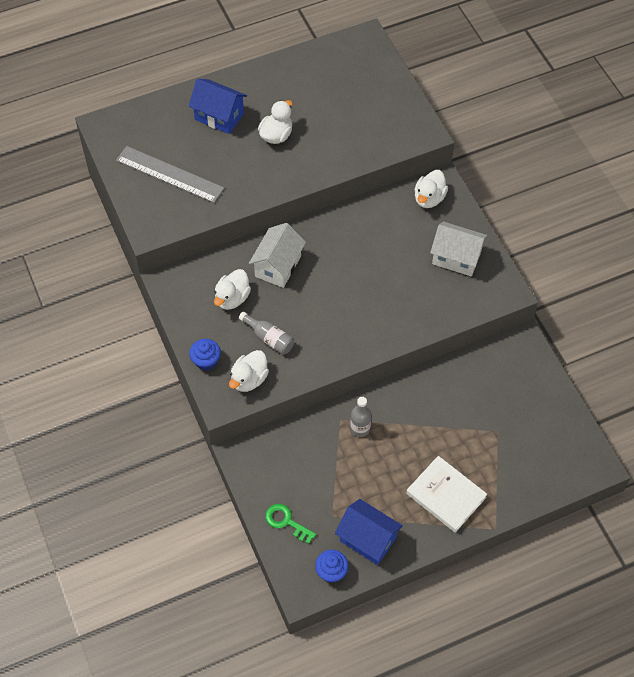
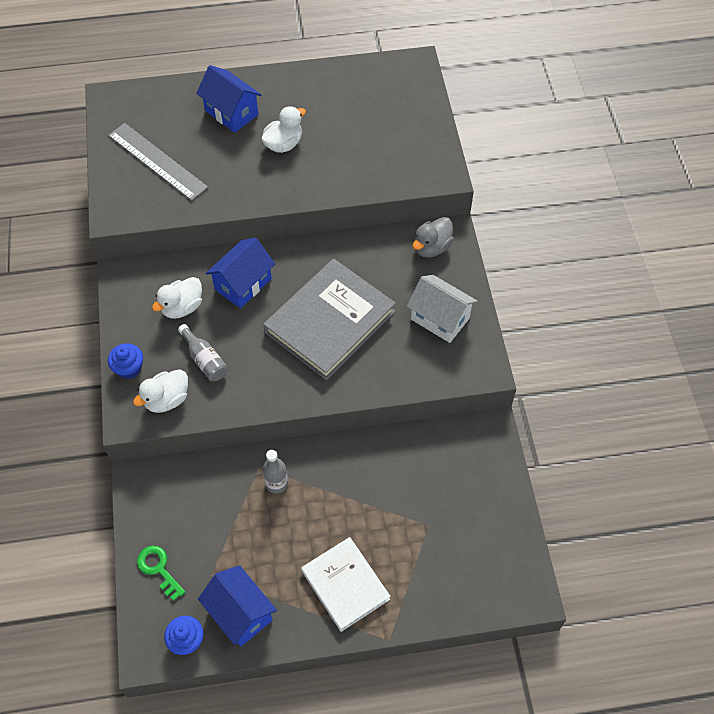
camera: 15 degrees right, 0 degrees up
white house [249,223,306,288] -> blue house [206,238,275,308]
white duck [414,170,448,208] -> grey duck [412,217,454,258]
none -> grey book [263,259,396,380]

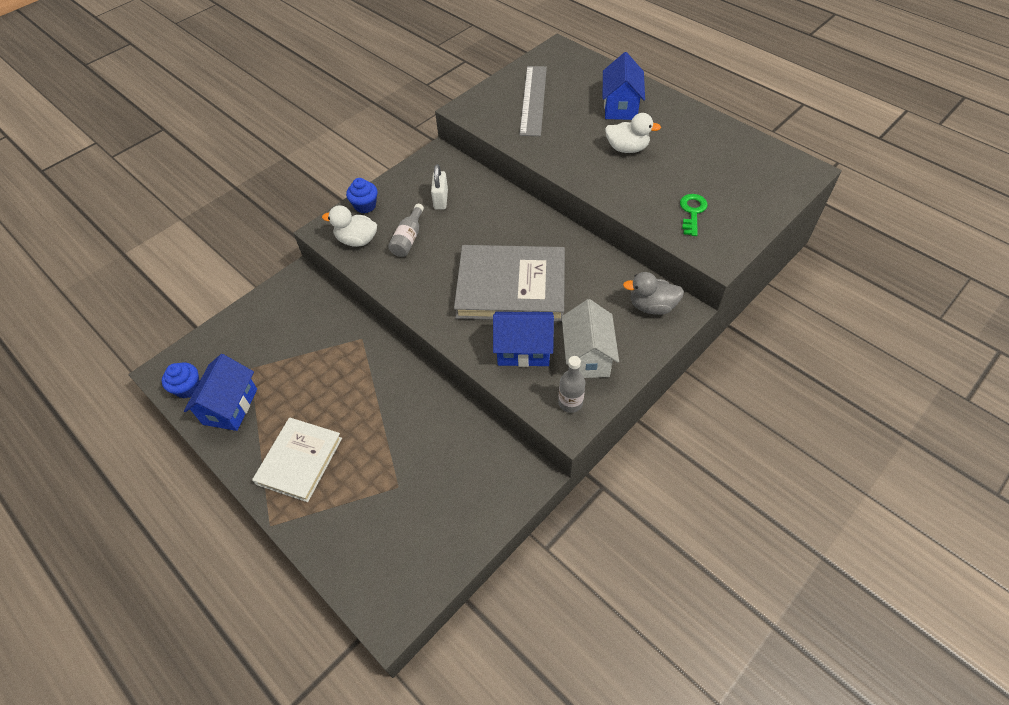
camera: 55 degrees right, 5 degrees down
green key [137,545,185,601] -> green key moved to [680,194,708,236]
white duck [152,277,202,319] -> white padlock [431,164,448,210]
blue house [206,238,275,308] -> blue house moved to [493,311,554,367]
grey bottle [263,450,288,493] -> grey bottle moved to [558,356,586,413]

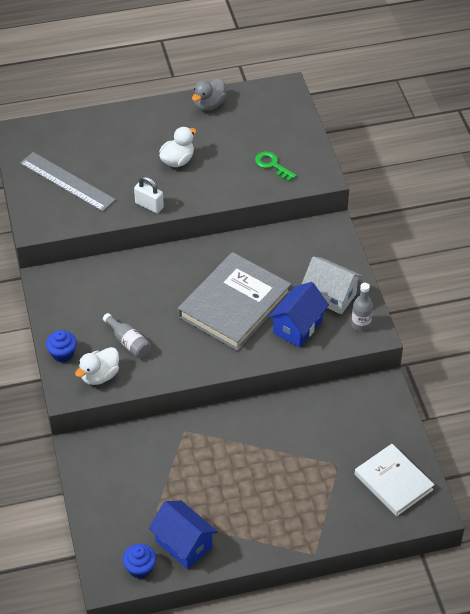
camera: 60 degrees left, 5 degrees down
white book [252,417,342,502] -> white book moved to [355,444,434,516]
white padlock [431,164,448,210] -> white padlock moved to [134,176,164,213]
blue house [603,52,645,120] -> none
grey duck [623,272,684,315] -> grey duck moved to [192,78,227,111]

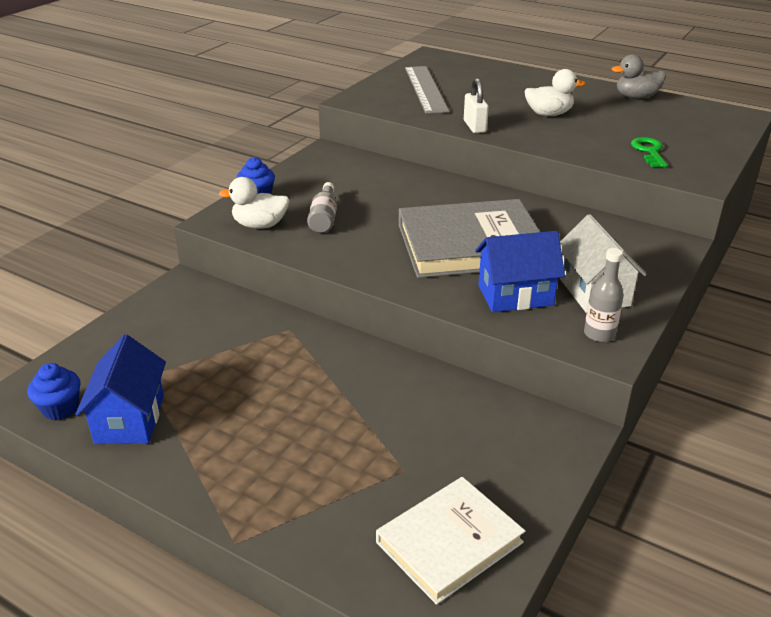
camera: 45 degrees right, 15 degrees down
white book [355,444,434,516] -> white book turned 45 degrees clockwise [376,477,525,605]

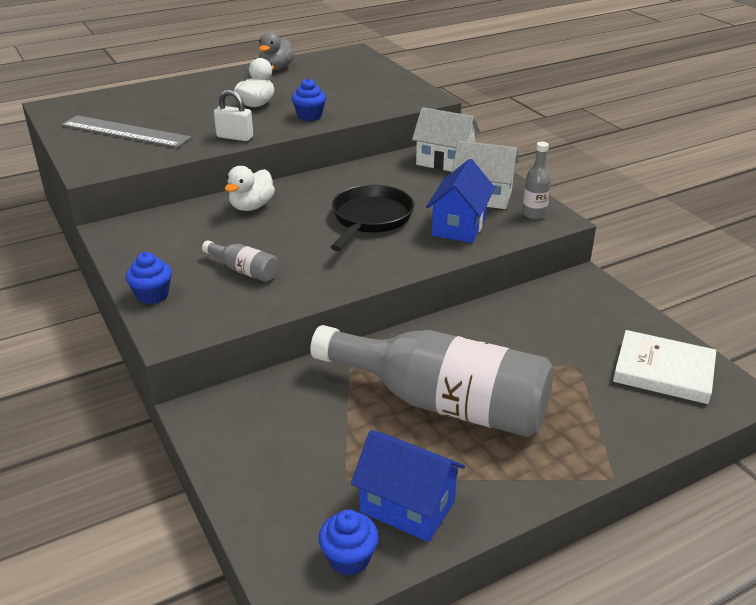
camera: 60 degrees left, 0 degrees up
white duck [219,177,290,229] -> white duck moved to [225,166,275,211]
white book [376,477,525,605] -> white book turned 60 degrees counterclockwise [613,330,716,404]
grey book [399,199,540,278] -> black pan [331,185,414,251]
green key [631,137,667,167] -> none
none -> blue cupcake [292,78,326,121]
none -> grey bottle [310,325,554,437]
none -> white house [412,107,480,172]

